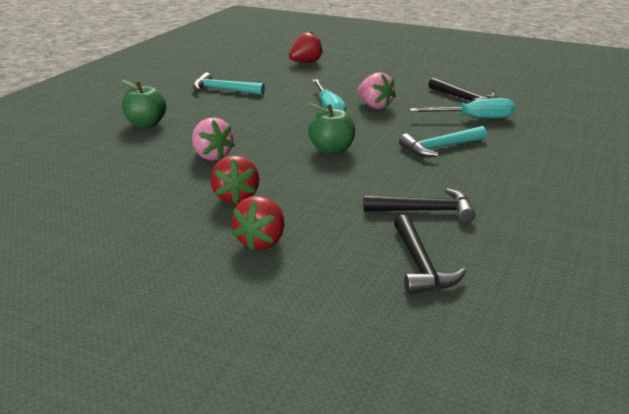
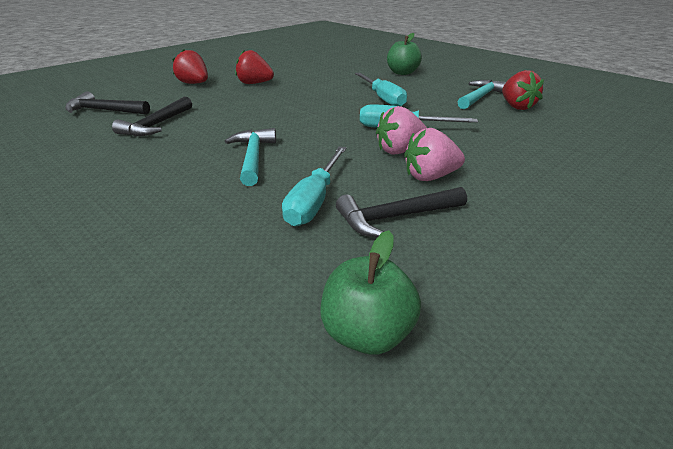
camera: 110 degrees right, 5 degrees up
pink strawberry [192,118,235,161] -> pink strawberry moved to [404,128,465,181]
red strawberry [289,32,323,62] -> red strawberry moved to [502,70,544,110]
green apple [308,103,355,154] -> green apple moved to [321,230,421,354]
none -> turquoise screwdriver [355,72,407,107]

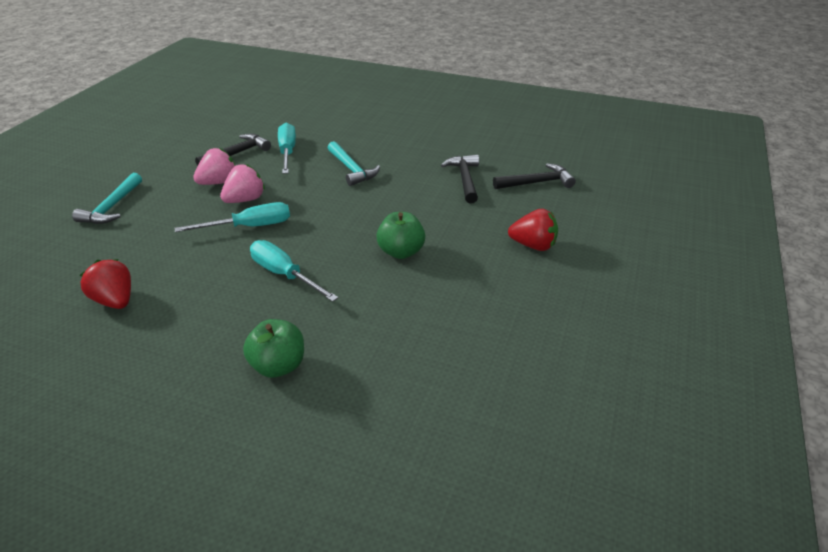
camera: 155 degrees right, 5 degrees up
red strawberry [235,50,274,84] -> none
green apple [321,230,421,354] -> green apple moved to [376,212,425,259]
turquoise hammer [458,80,506,109] -> turquoise hammer moved to [72,173,142,224]

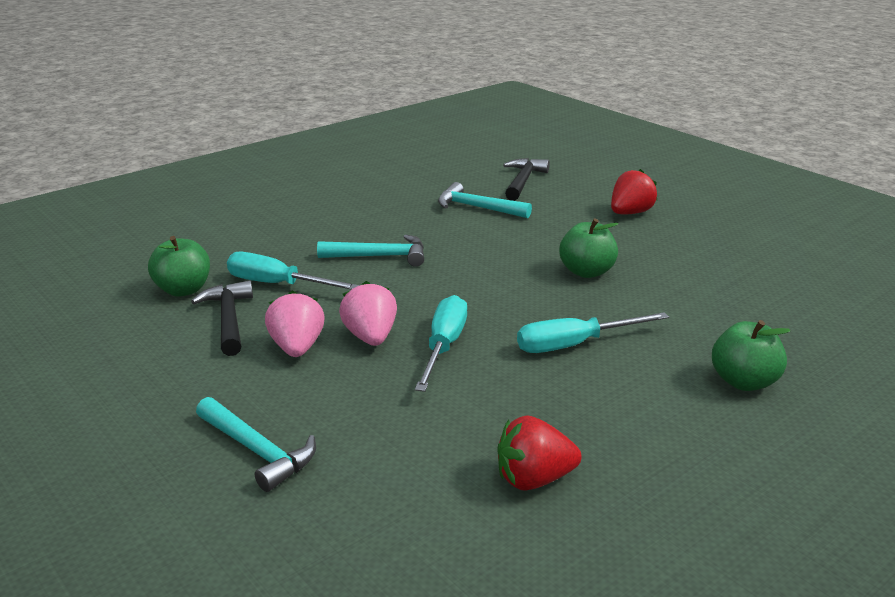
camera: 60 degrees left, 10 degrees down
black hammer [441,154,479,203] -> turquoise hammer [438,182,532,218]
none -> green apple [148,236,210,297]

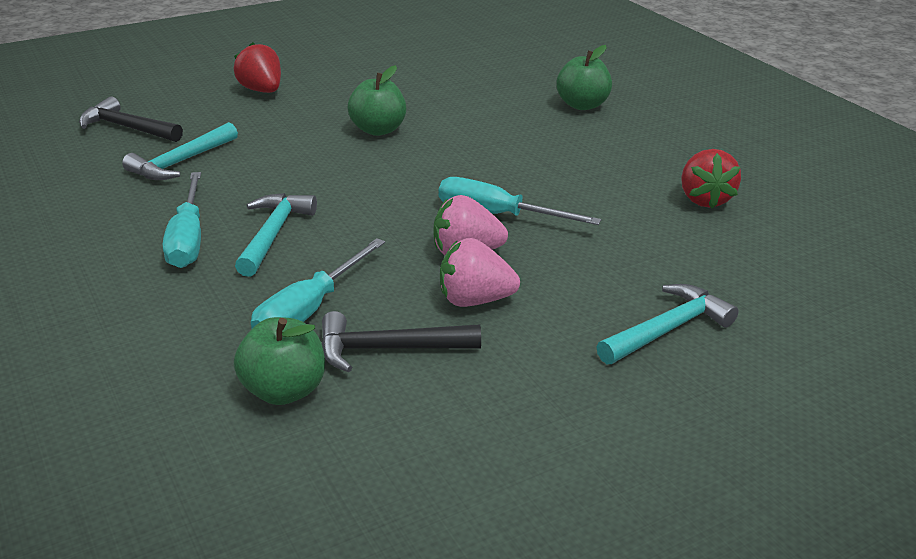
camera: 80 degrees left, 5 degrees up
turquoise screwdriver [517,312,669,353] -> turquoise screwdriver moved to [163,172,201,268]

